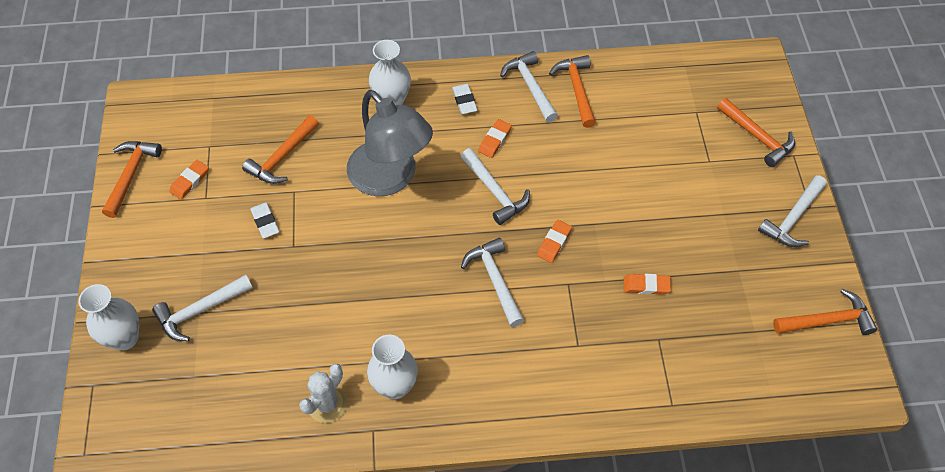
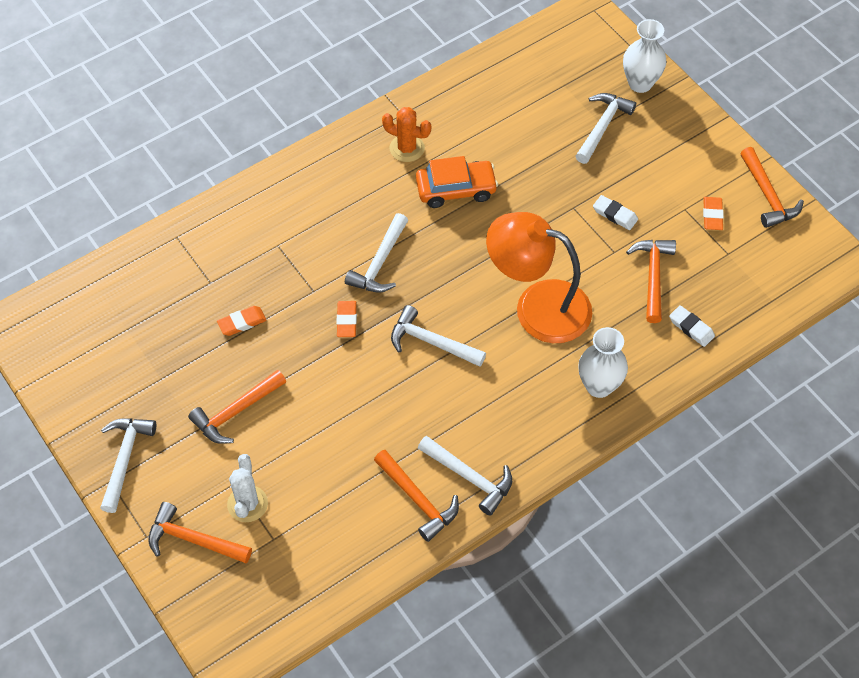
camera: 150 degrees right, 0 degrees up
white cactus [299,364,347,423] -> white cactus moved to [227,454,268,522]
grey lamp [347,90,433,196] -> orange lamp [486,212,592,343]
white vase [367,335,418,399] -> orange cactus [382,107,431,162]
white eraser [452,84,478,114] -> white eraser moved to [669,305,715,347]
white hammer [461,238,524,327] -> white hammer turned 75 degrees clockwise [345,213,408,293]
orange eraser [478,119,512,158] -> none
orange hammer [773,289,877,335] -> orange hammer moved to [188,370,286,444]
none -> orange car [416,156,498,208]

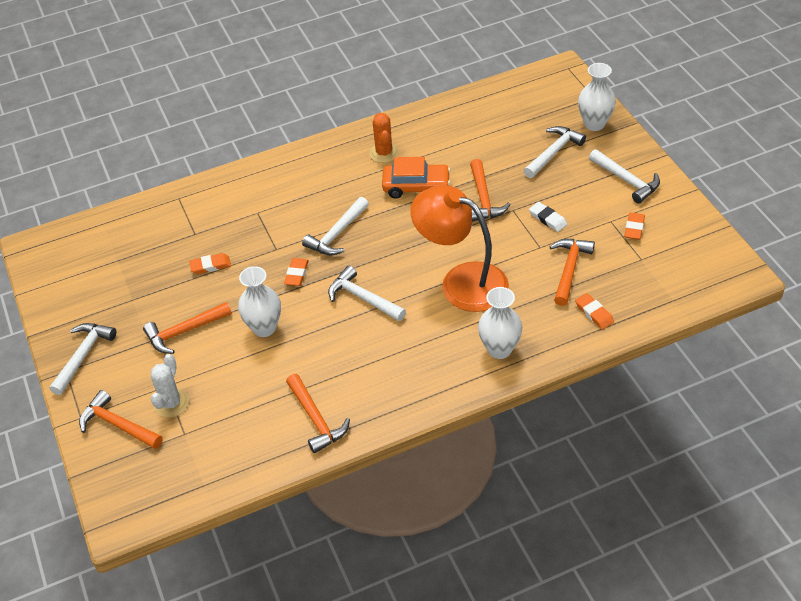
camera: 15 degrees right, 10 degrees down
orange cactus [382,107,431,162] -> orange cactus turned 45 degrees clockwise [369,113,399,163]
white hammer [418,436,512,516] -> white hammer moved to [589,149,660,204]
white eraser [669,305,715,347] -> orange eraser [575,293,614,329]
orange hammer [740,147,804,228] -> orange hammer moved to [470,159,511,221]
none -> white vase [238,266,281,337]

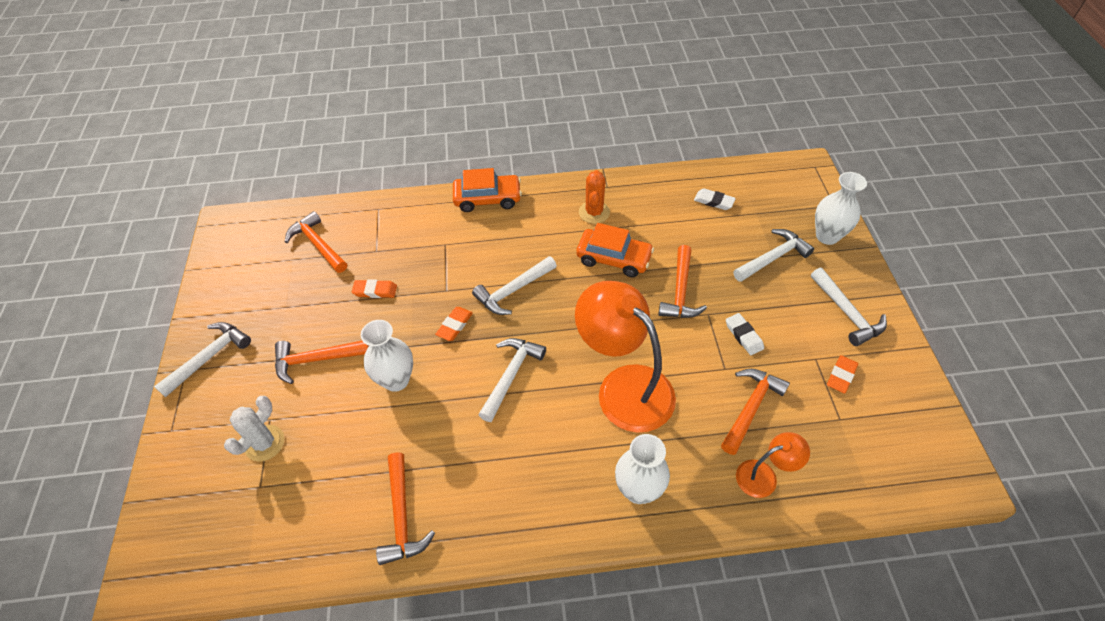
camera: 15 degrees right, 5 degrees up
orange hammer [79,390,163,449] -> orange hammer moved to [285,211,347,273]
white hammer [328,266,406,321] -> white hammer turned 60 degrees clockwise [478,338,546,422]
orange eraser [575,293,614,329] -> orange lamp [736,432,810,498]
none -> orange car [453,168,522,212]
none -> white eraser [694,189,736,210]

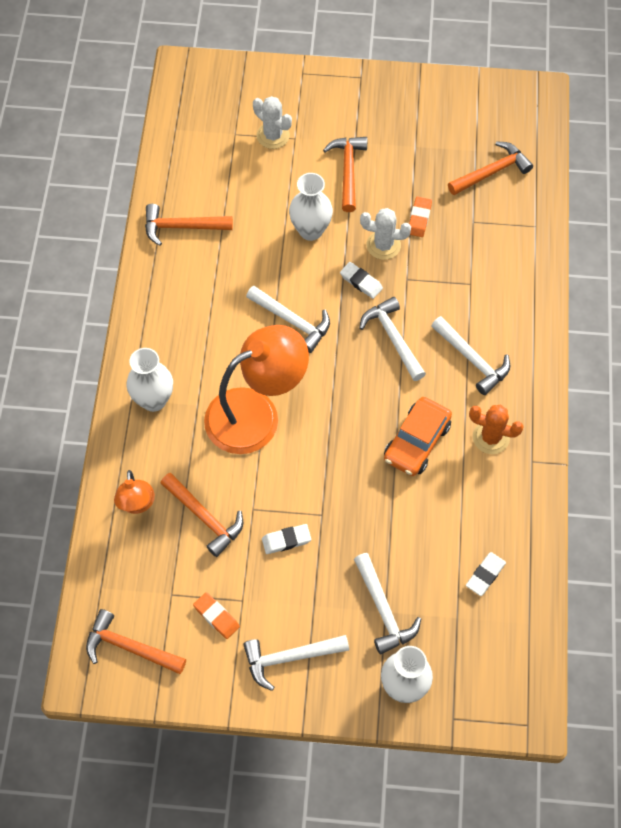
camera: 100 degrees right, 10 degrees up
white hammer [154,322,251,397] -> white hammer moved to [431,316,510,395]
orange eraser [435,307,473,341] -> white eraser [340,262,383,299]
orange car [453,168,522,212] -> none
orange hammer [658,245,707,318] -> orange hammer moved to [86,609,186,674]
none -> white cactus [360,208,411,260]

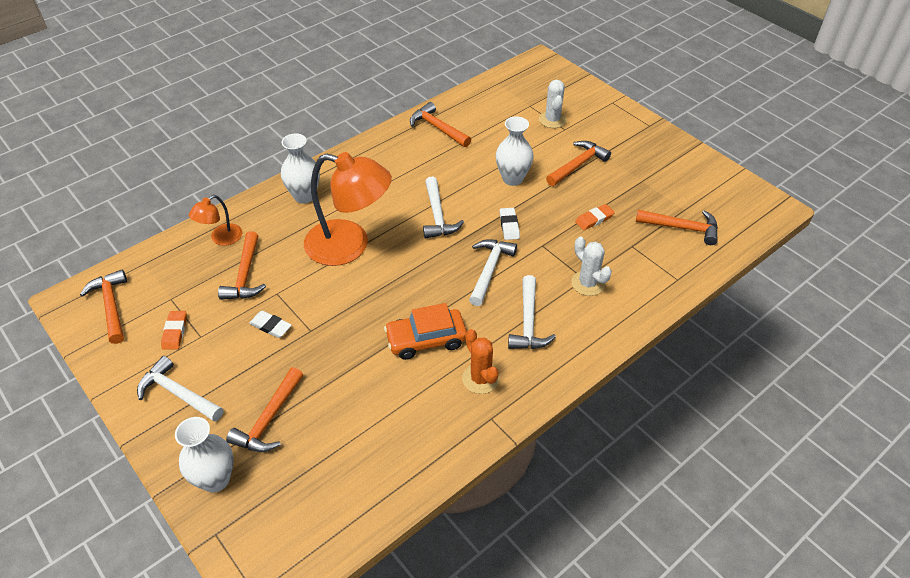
camera: 45 degrees right, 15 degrees down
white hammer [354,553,421,654] -> orange hammer [226,367,303,452]
white cactus [360,208,411,260] -> white cactus moved to [571,237,612,296]
white eraser [466,552,506,596] -> none

